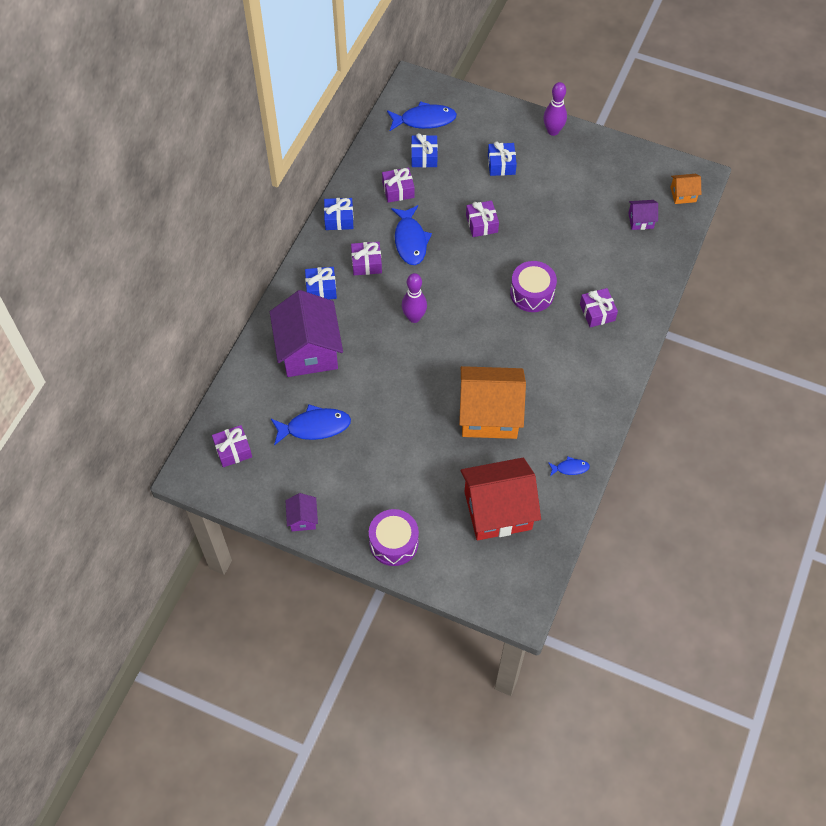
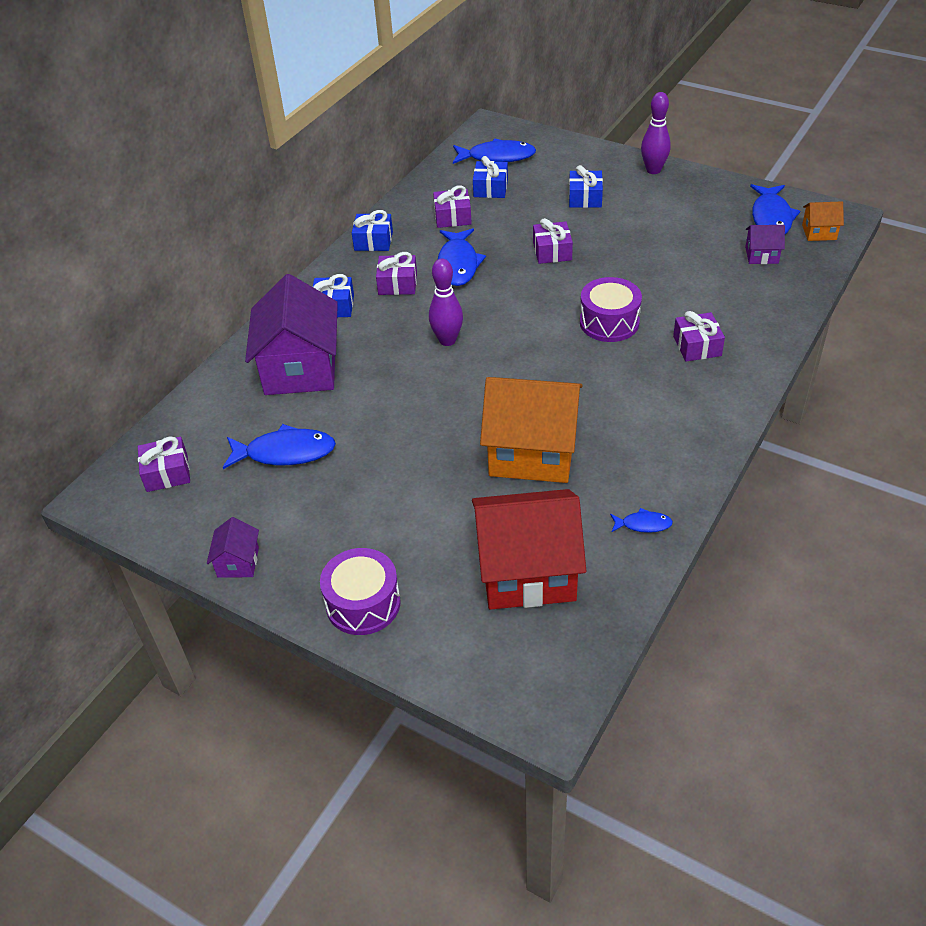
camera: 10 degrees right, 15 degrees down
none -> blue fish [750,184,800,234]

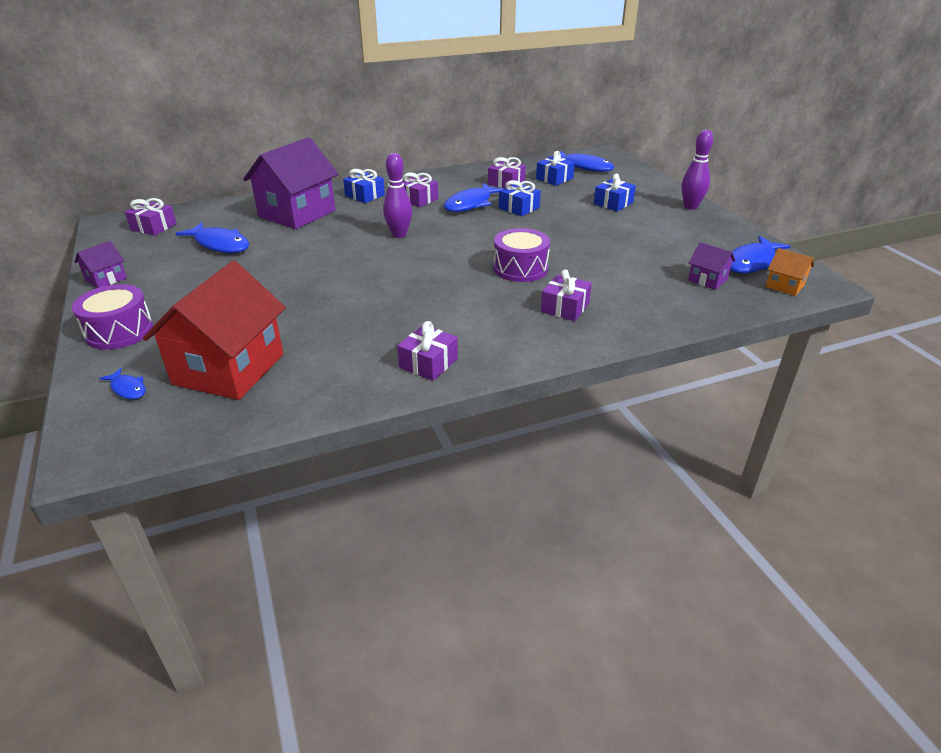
camera: 35 degrees right, 10 degrees down
blue gift [352,210,393,251] -> blue gift moved to [499,180,541,216]
red house [472,489,586,610] -> red house turned 75 degrees clockwise [143,261,286,400]
orange house [480,377,583,483] -> none
purple gift [533,218,573,264] -> purple gift moved to [397,321,458,381]
blue fish [610,508,673,533] -> blue fish moved to [99,368,146,399]

